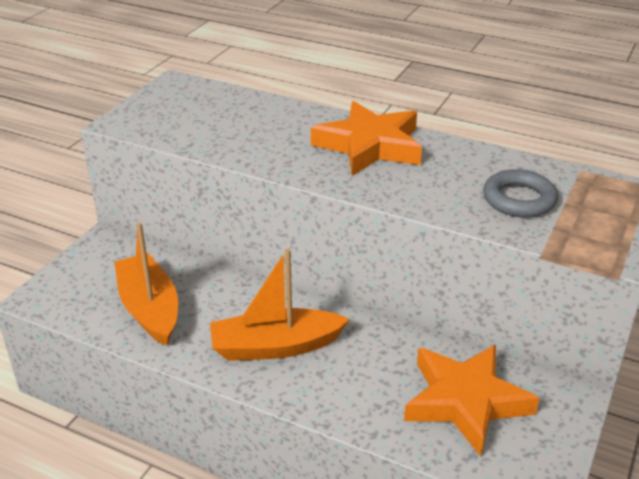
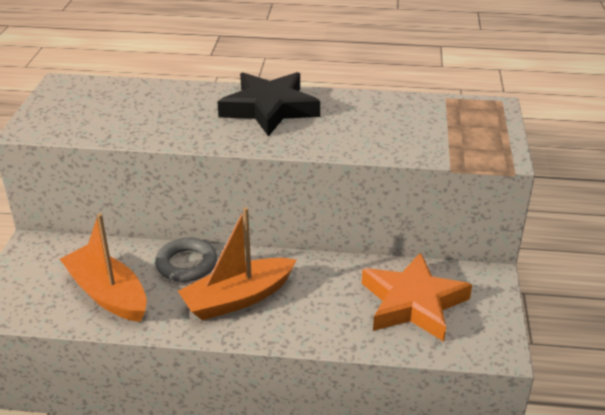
camera: 20 degrees left, 0 degrees up
orange star [311,101,422,176] -> black star [217,72,320,137]
grey ring [483,169,558,217] -> grey ring moved to [155,237,217,282]

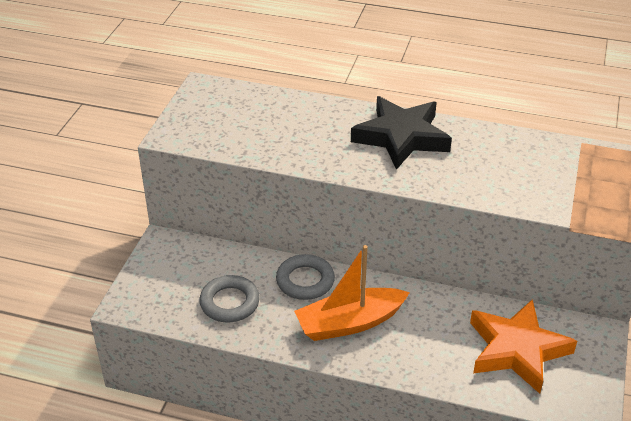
camera: 10 degrees right, 5 degrees up
orange boat [60,213,147,322] -> grey ring [199,275,260,323]

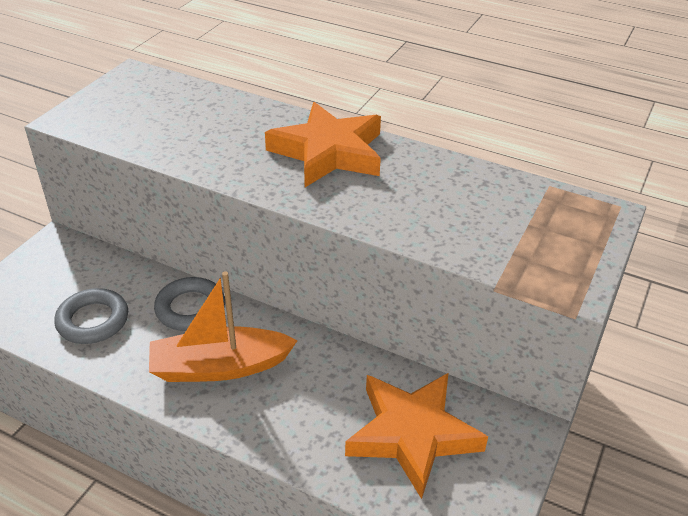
camera: 10 degrees right, 0 degrees up
black star [351,96,452,170] -> orange star [265,102,381,187]

